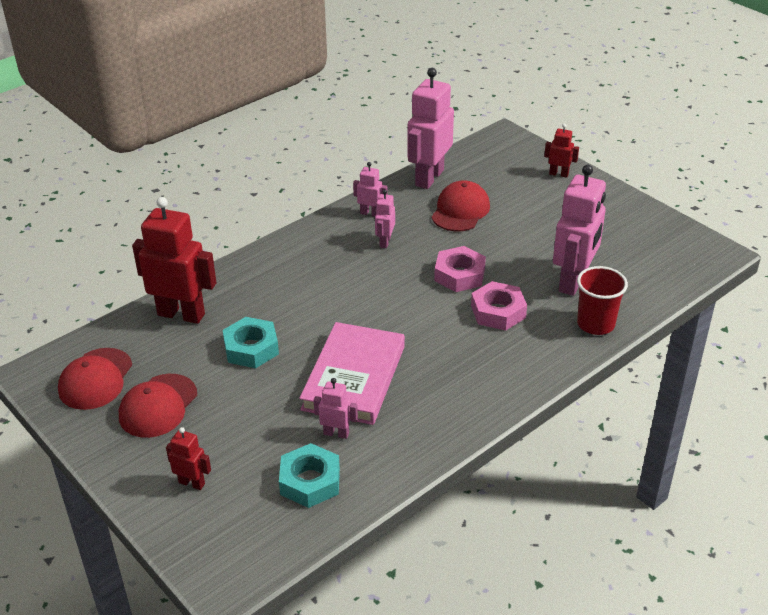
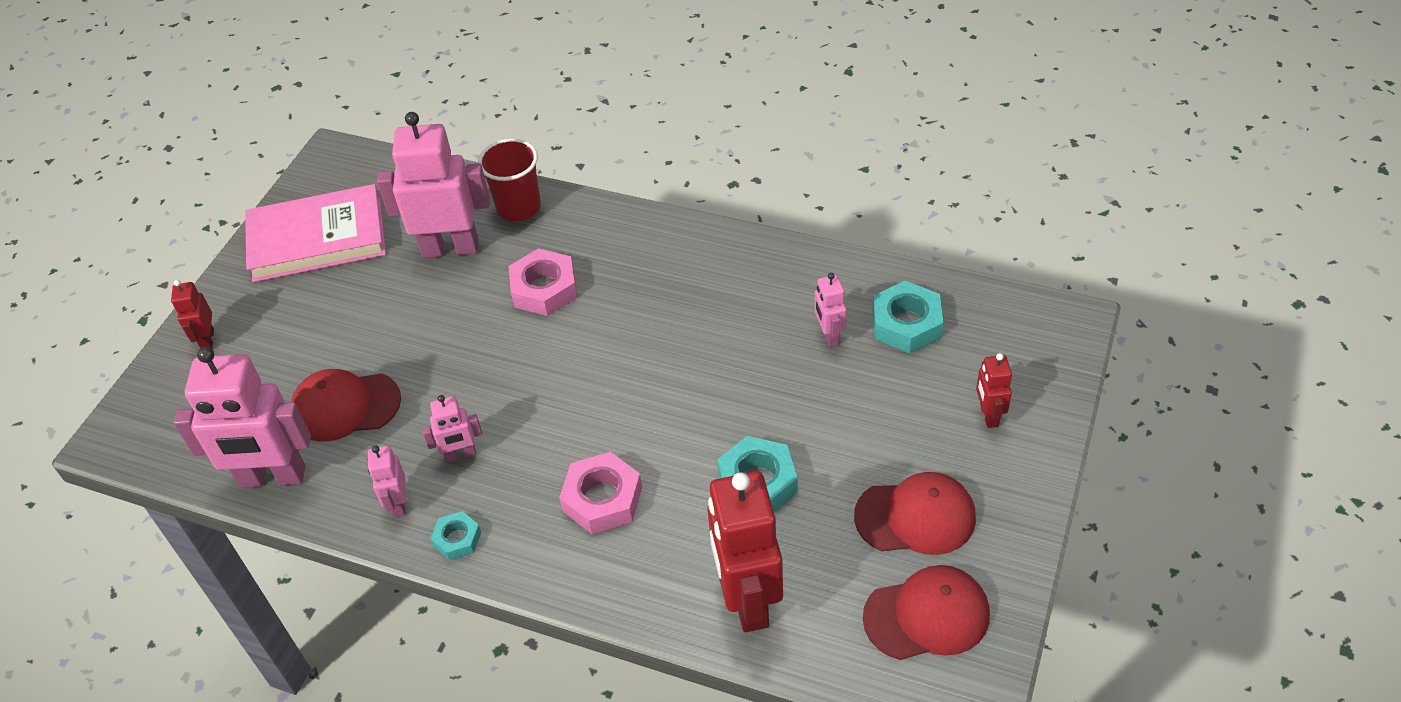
camera: 115 degrees left, 10 degrees up
pink book [299,322,405,425] -> pink book moved to [245,184,386,282]
pink nut [434,246,486,292] -> pink nut moved to [559,452,642,534]
none -> turquoise nut [431,511,481,560]

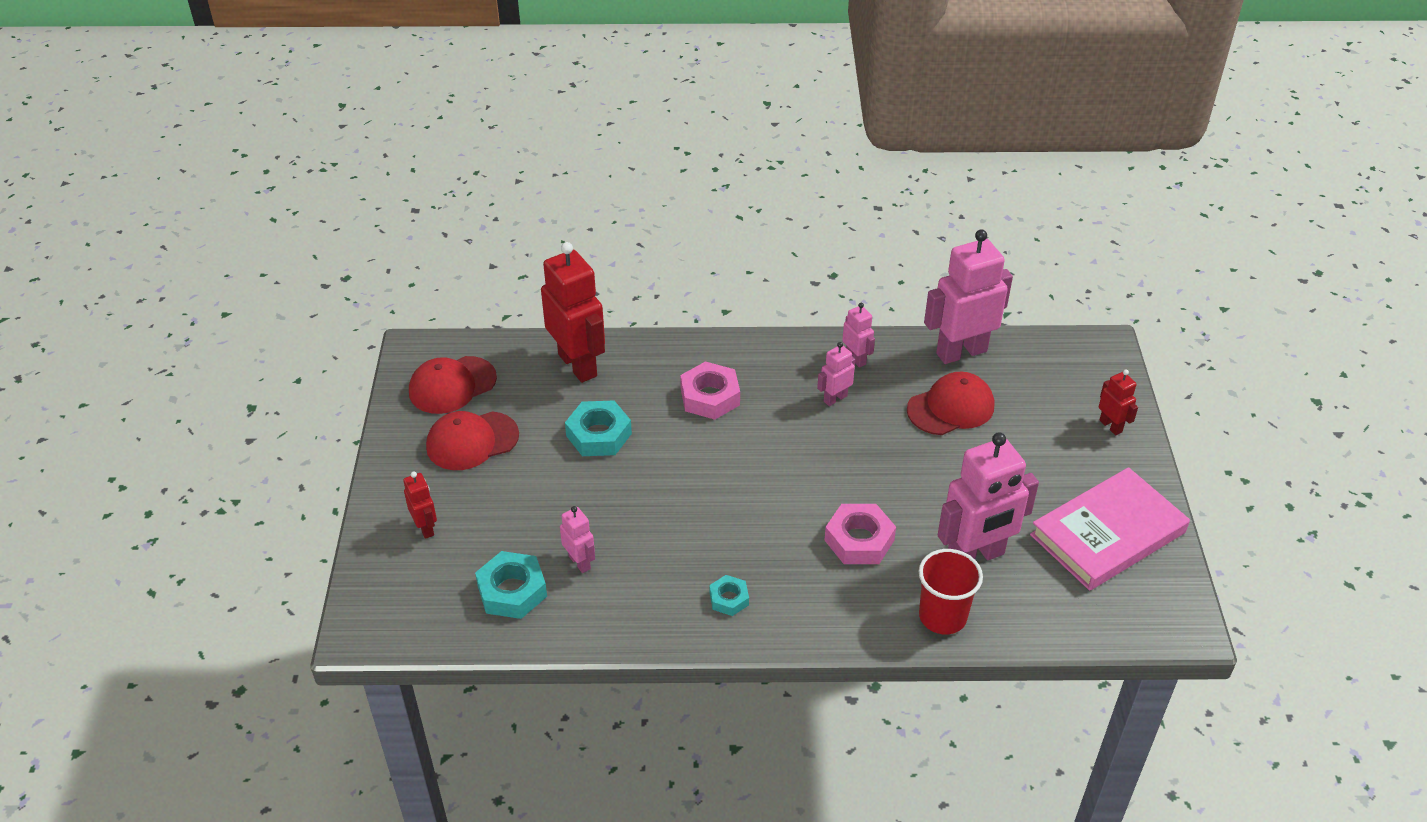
camera: 155 degrees right, 5 degrees down
turquoise nut [431,511,481,560] -> turquoise nut moved to [710,575,749,616]

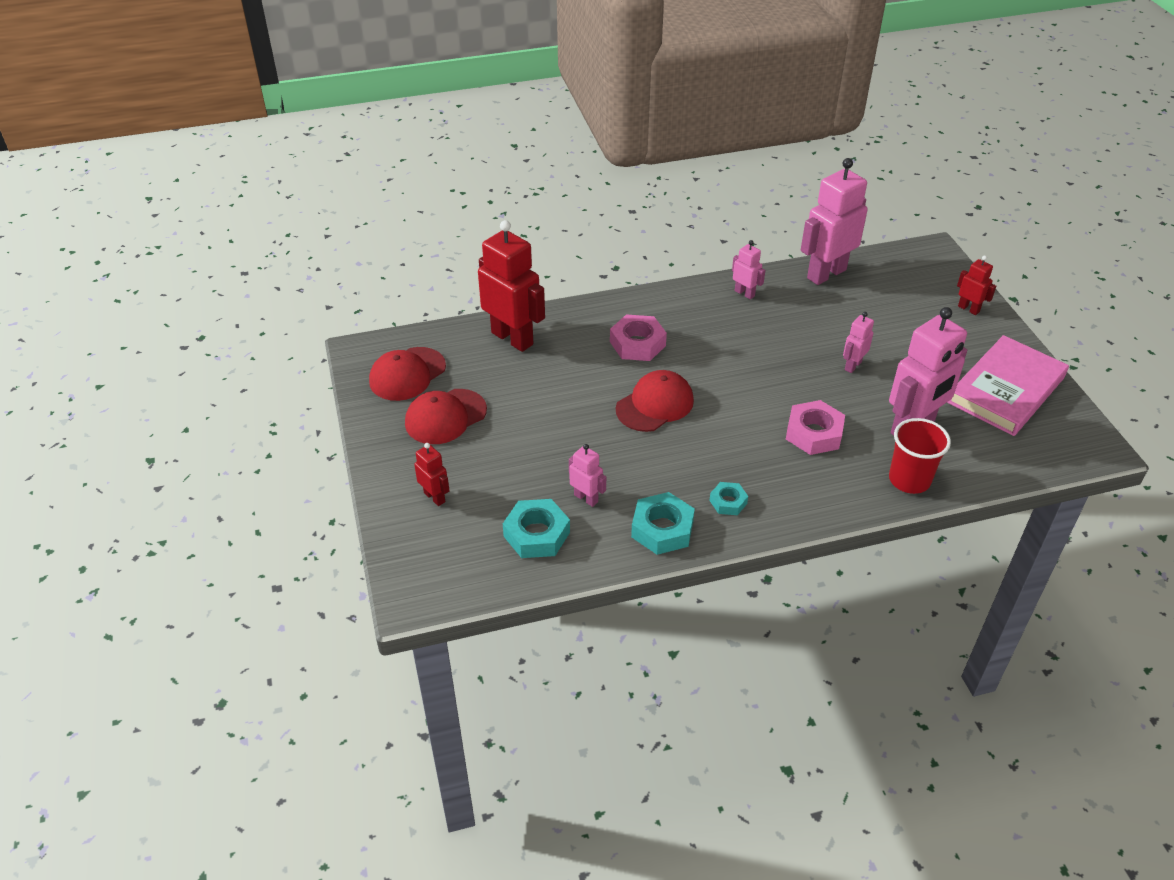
camera: 15 degrees left, 0 degrees up
turquoise nut [565,401,632,456] -> turquoise nut moved to [631,492,695,555]
pink robot [817,342,855,406] -> pink robot moved to [843,312,874,373]
red cap [907,372,994,435] -> red cap moved to [616,370,694,432]

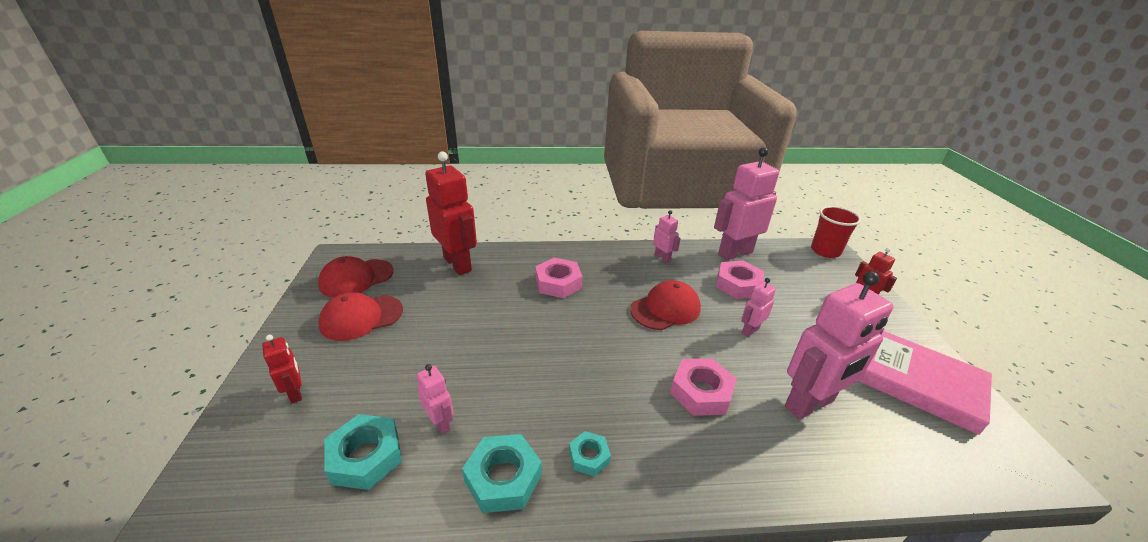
camera: 10 degrees right, 10 degrees down
red cap [616,370,694,432] -> red cap moved to [630,280,701,330]
red cup [889,418,951,494] -> red cup moved to [811,206,861,258]
pink book [947,335,1069,436] -> pink book turned 75 degrees clockwise [859,331,992,435]
none -> pink nut [716,260,764,299]

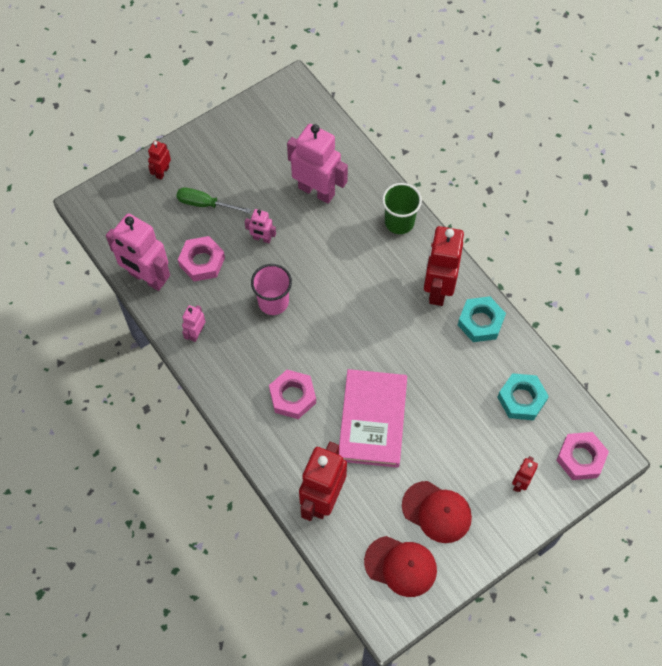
camera: 120 degrees left, 30 degrees up
pink robot [417,364,454,434] -> none
turquoise nut [569,431,611,477] -> red robot [424,226,464,306]
red cap [630,280,701,330] -> pink cup [251,264,292,315]
pink nut [670,358,737,416] -> pink nut moved to [556,432,609,480]
red cup [811,206,861,258] -> none
pink book [859,331,992,435] -> pink book moved to [339,369,407,468]
none -> green screwdriver [176,187,251,213]
none -> green cup [382,183,422,234]

